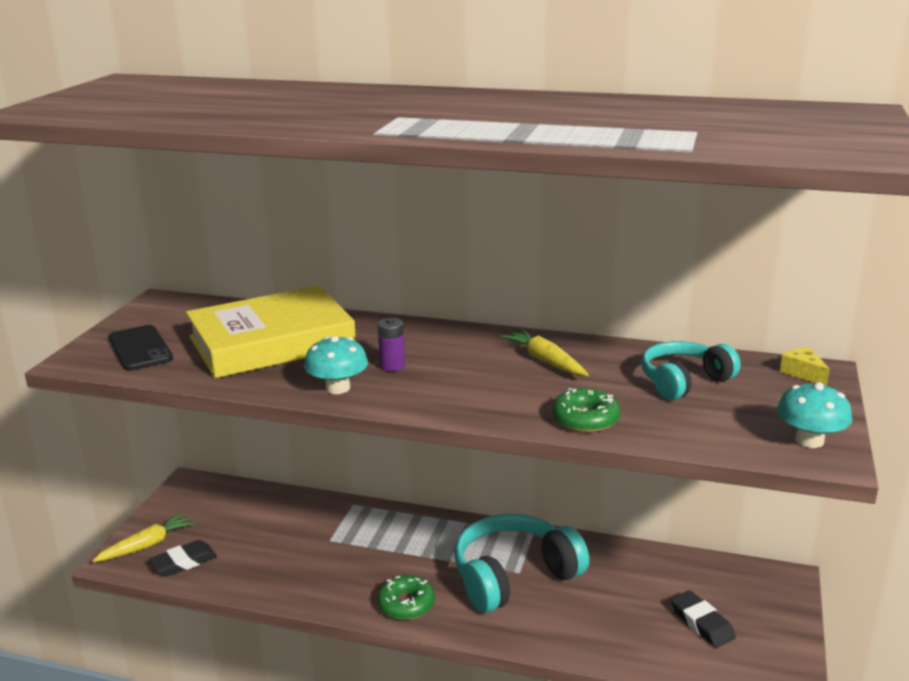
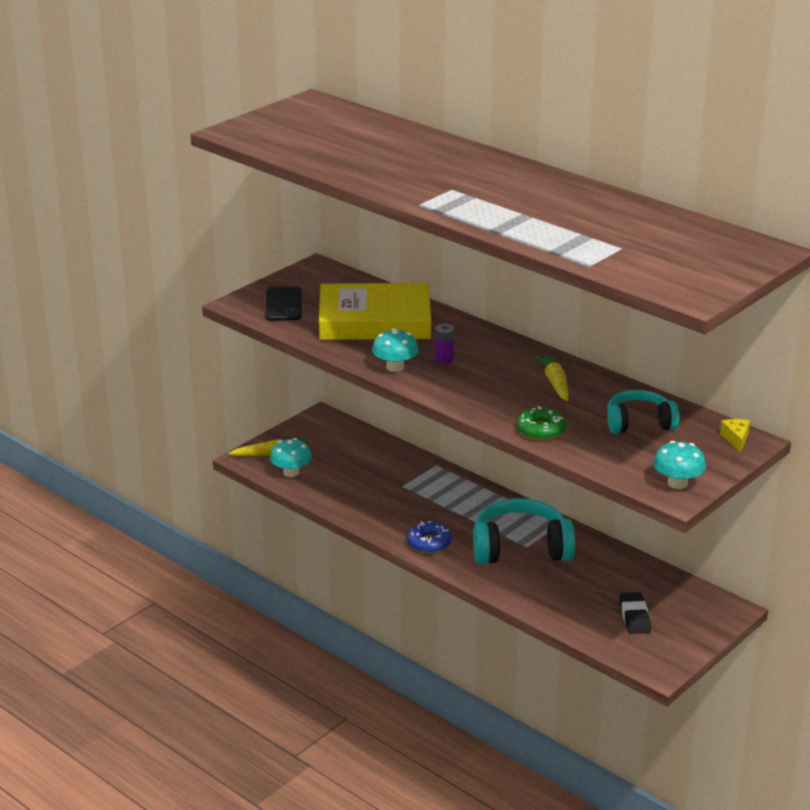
camera: 25 degrees right, 5 degrees up
black eraser [149,540,217,576] -> turquoise mushroom [270,438,312,477]
green donut [377,575,435,620] -> blue donut [407,521,452,553]

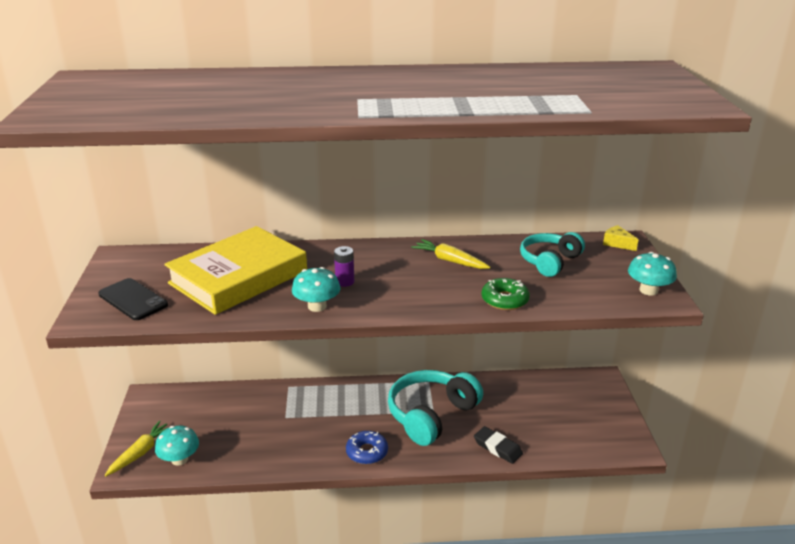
camera: 45 degrees left, 0 degrees up
black eraser [619,592,651,634] -> black eraser moved to [474,426,523,464]

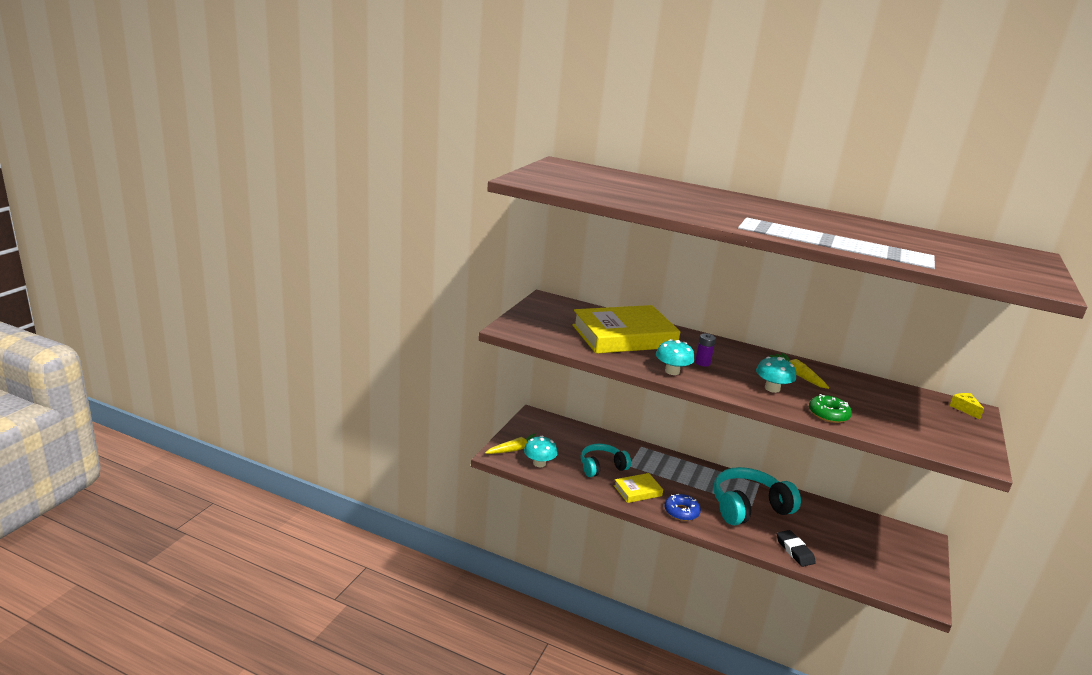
camera: 25 degrees right, 5 degrees down
black phone [98,278,168,320] -> none
turquoise headphones [520,232,585,277] -> turquoise headphones moved to [581,444,631,477]
turquoise mushroom [628,252,677,296] -> turquoise mushroom moved to [756,357,796,393]
none -> yellow book [614,473,663,503]

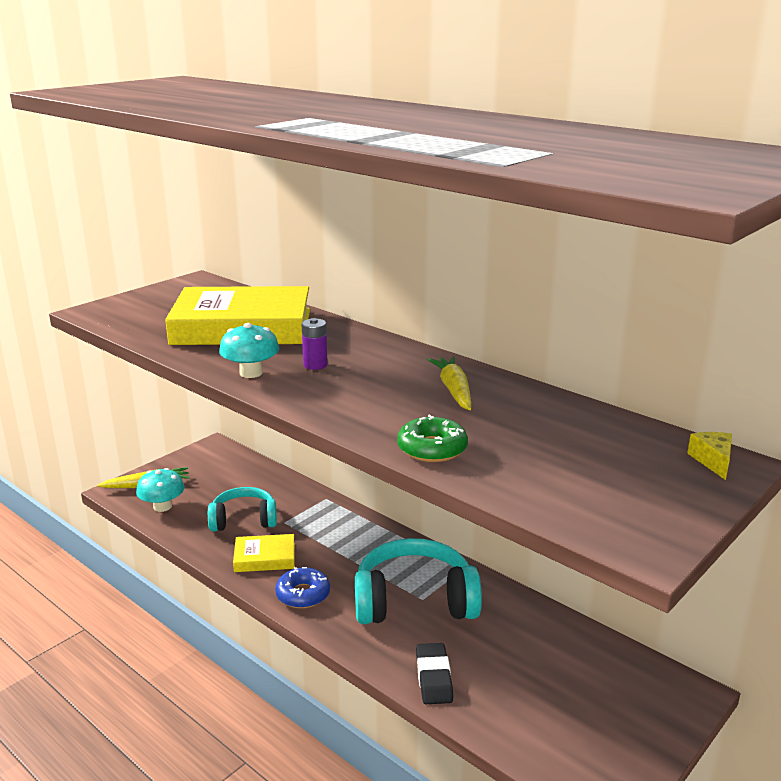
camera: 20 degrees right, 0 degrees up
turquoise mushroom [756,357,796,393] -> none

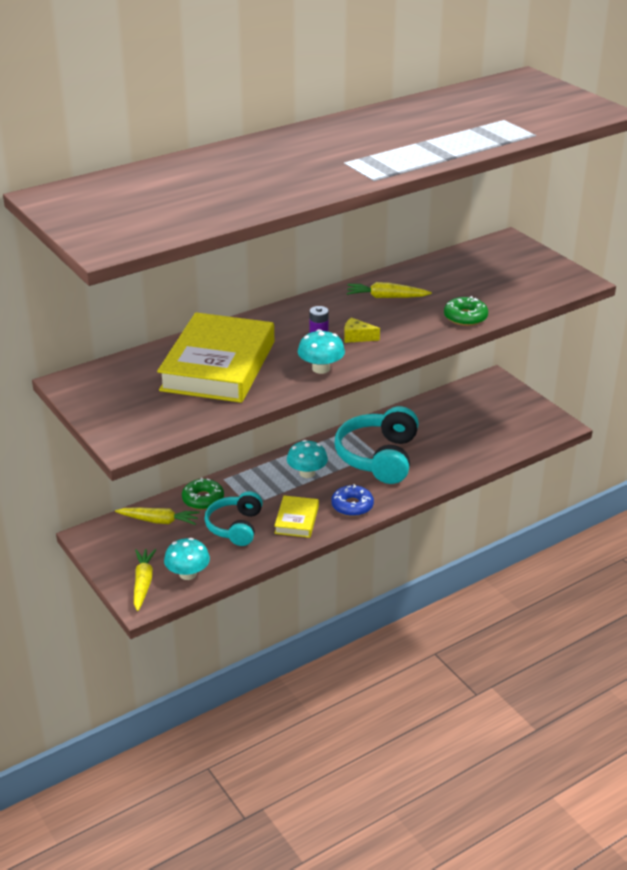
camera: 75 degrees left, 10 degrees up
black eraser [416,643,453,704] -> none
yellow cheese [687,432,732,480] -> yellow cheese moved to [344,318,380,343]
none -> yellow carrot [115,508,200,525]
none -> green donut [182,478,224,510]
none -> turquoise mushroom [287,440,328,478]

